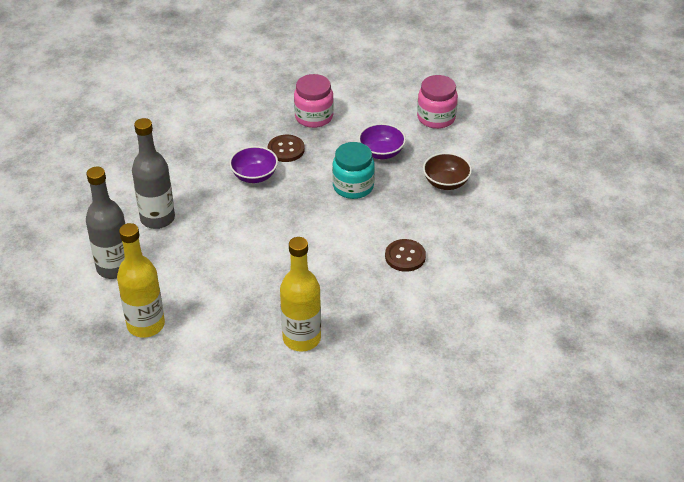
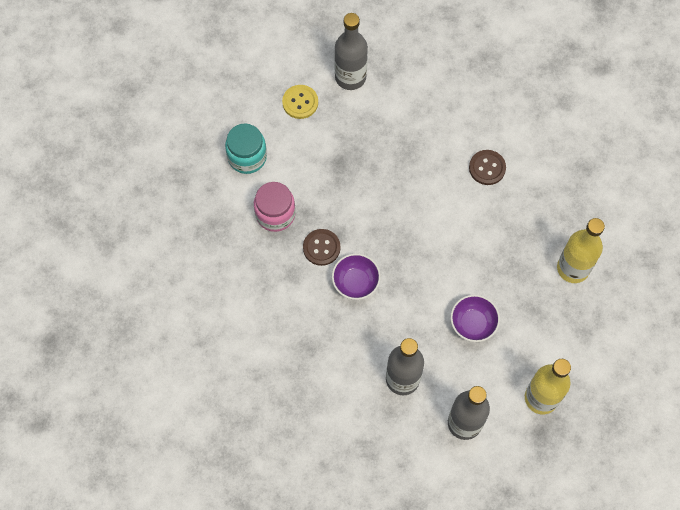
camera: 80 degrees left, 25 degrees up
turquoise jar [332,142,375,199] -> turquoise jar moved to [225,124,267,174]
purple bowl [358,123,406,159] -> purple bowl moved to [450,295,500,342]
pink jar [417,75,458,129] -> yellow button [282,85,318,119]
brown bowl [423,153,472,190] -> none
none -> grey bottle [334,13,368,90]

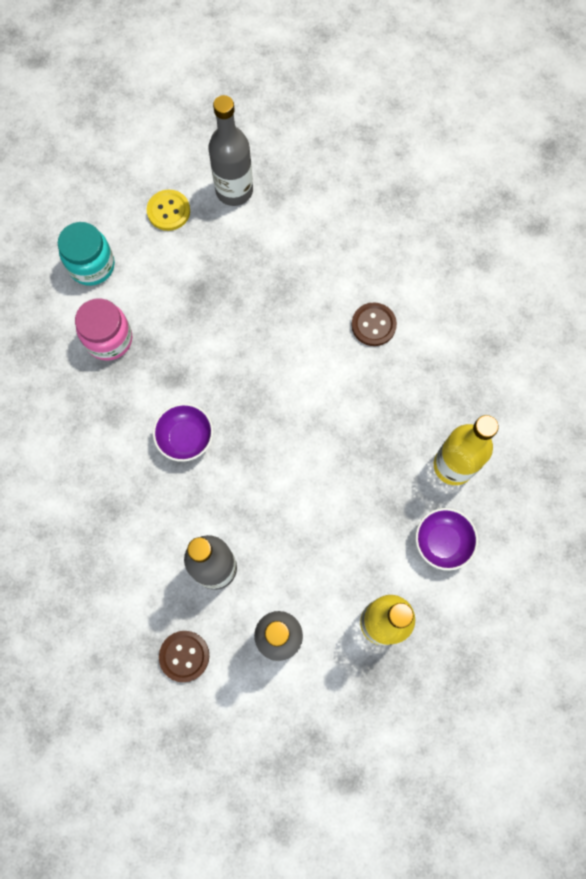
camera: 10 degrees right, 5 degrees up
brown button [303,229,340,266] -> brown button moved to [159,631,209,682]
purple bowl [450,295,500,342] -> purple bowl moved to [416,508,478,571]

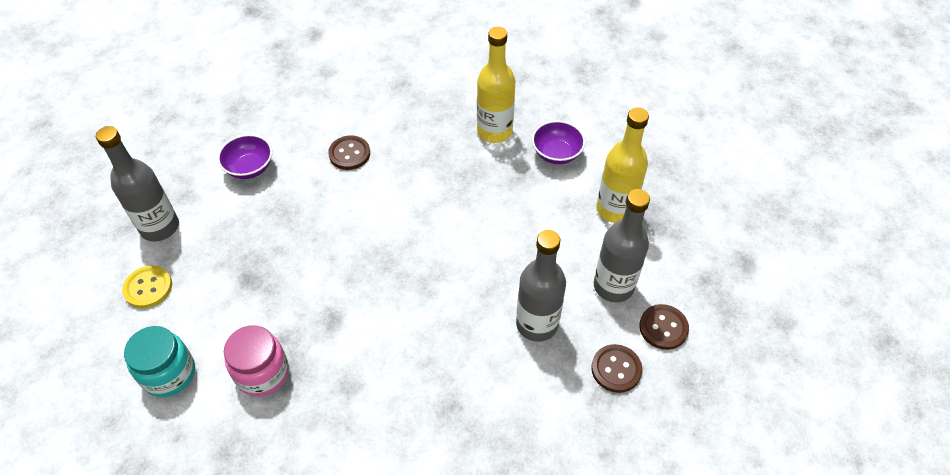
camera: 75 degrees left, 20 degrees down
purple bowl [153,403,213,462] -> purple bowl moved to [217,134,272,179]
none -> brown button [639,304,689,350]

